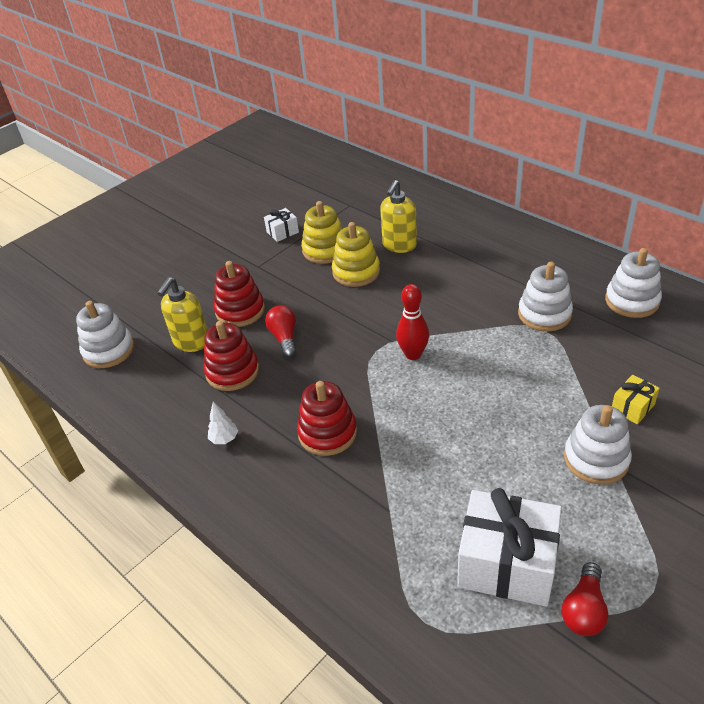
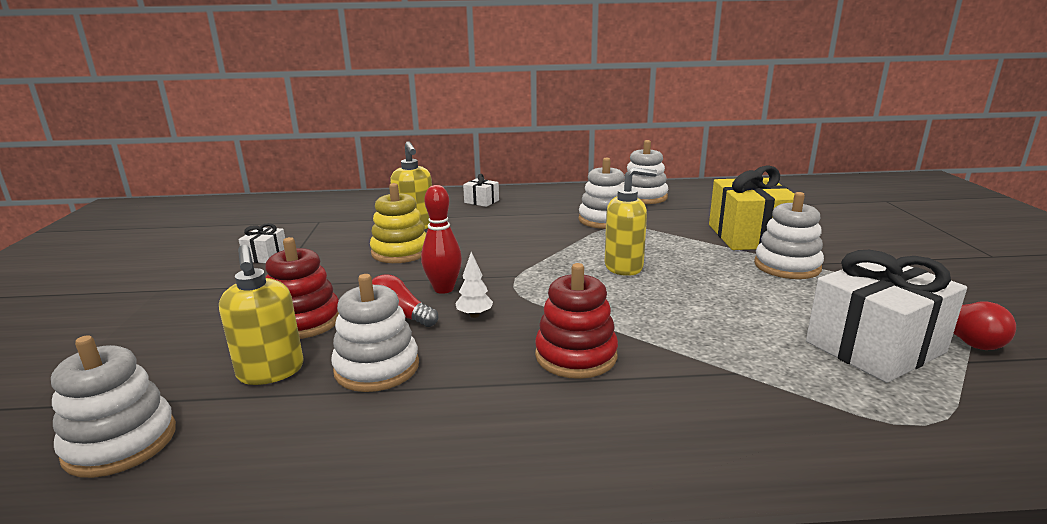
camera: 50 degrees left, 20 degrees down
red stacking toy [203,321,259,391] -> white stacking toy [331,274,419,392]
white tree [208,402,238,444] -> white tree moved to [455,252,493,318]
yellow stacking toy [301,201,343,264] -> none
red bowling pin [396,284,429,360] -> red bowling pin moved to [421,185,462,294]
yellow gift [612,375,660,424] -> yellow gift [709,165,794,250], size x2.16
none -> white gift [463,174,499,207]
none -> yellow soap dispenser [605,167,657,276]

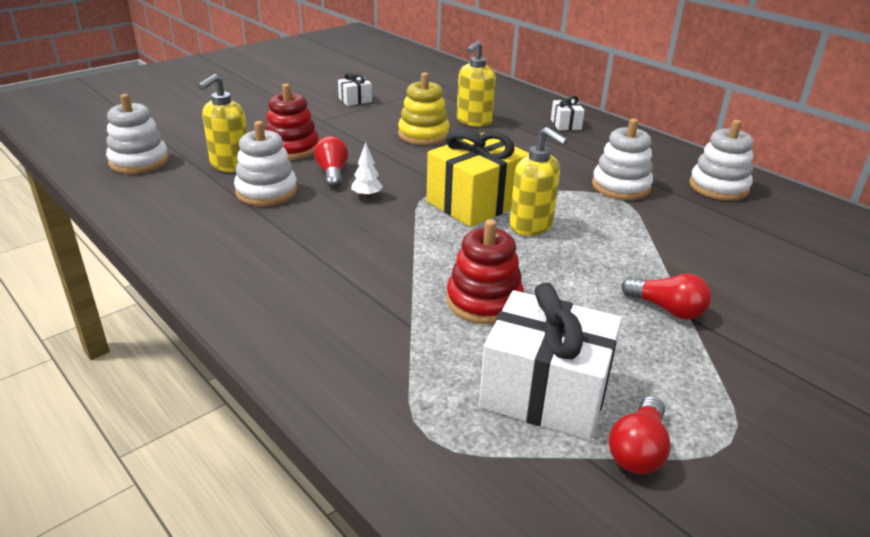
camera: 50 degrees right, 10 degrees up
red bowling pin [421,185,462,294] -> none
red stacking toy [535,263,618,379] -> red stacking toy moved to [447,219,524,324]
yellow gift [709,165,794,250] -> yellow gift moved to [426,128,529,227]
white stacking toy [754,192,824,279] -> red light bulb [622,273,712,319]

